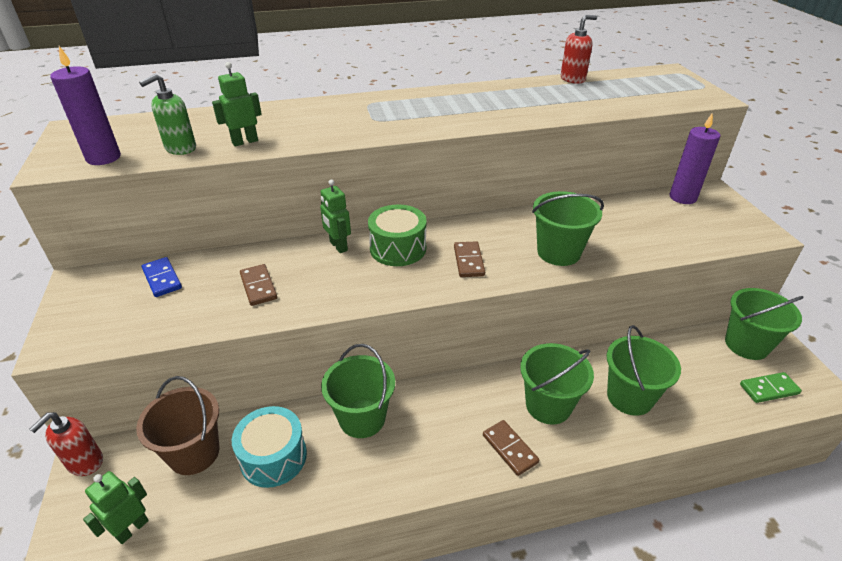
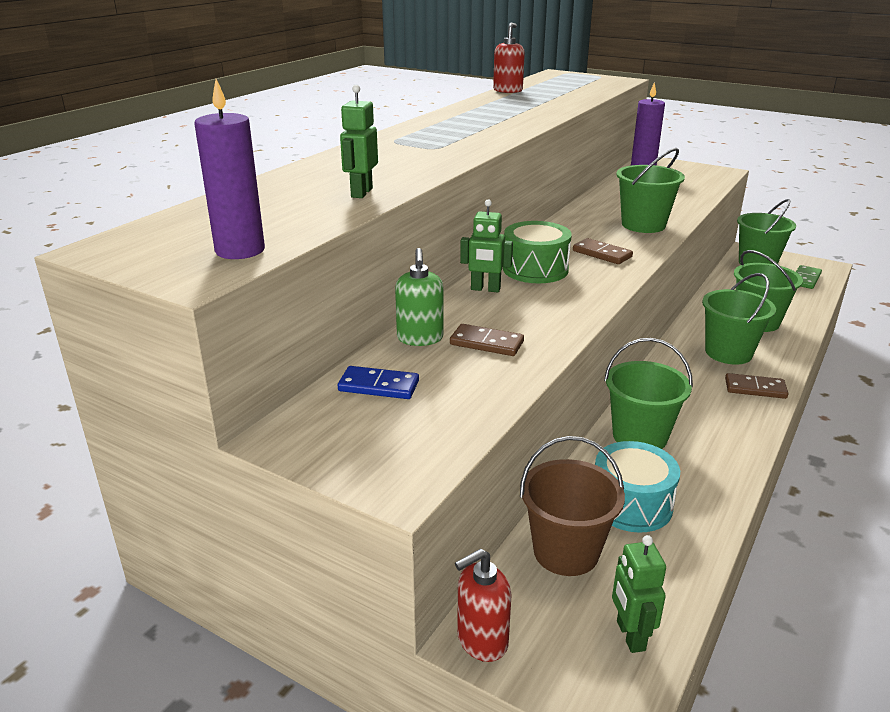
camera: 45 degrees left, 10 degrees down
red soap dispenser [30,412,103,476] -> red soap dispenser turned 75 degrees clockwise [455,549,512,662]
green soap dispenser [139,74,196,155] -> green soap dispenser moved to [395,248,444,346]

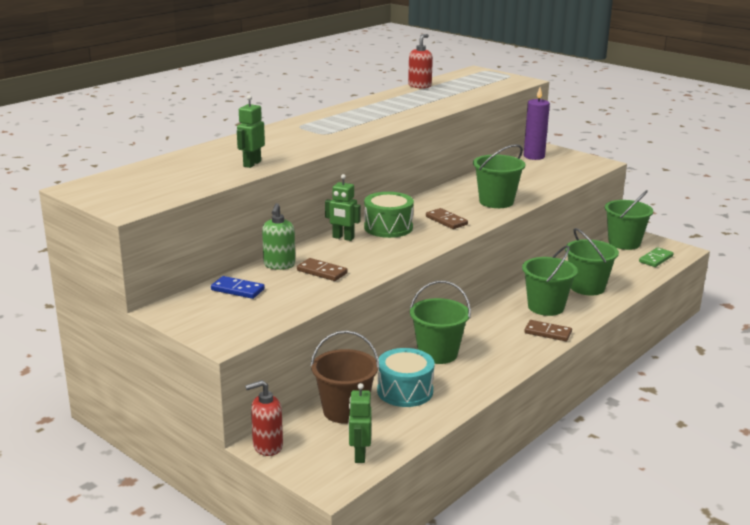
camera: 10 degrees right, 5 degrees down
purple candle [194,79,265,259] -> none

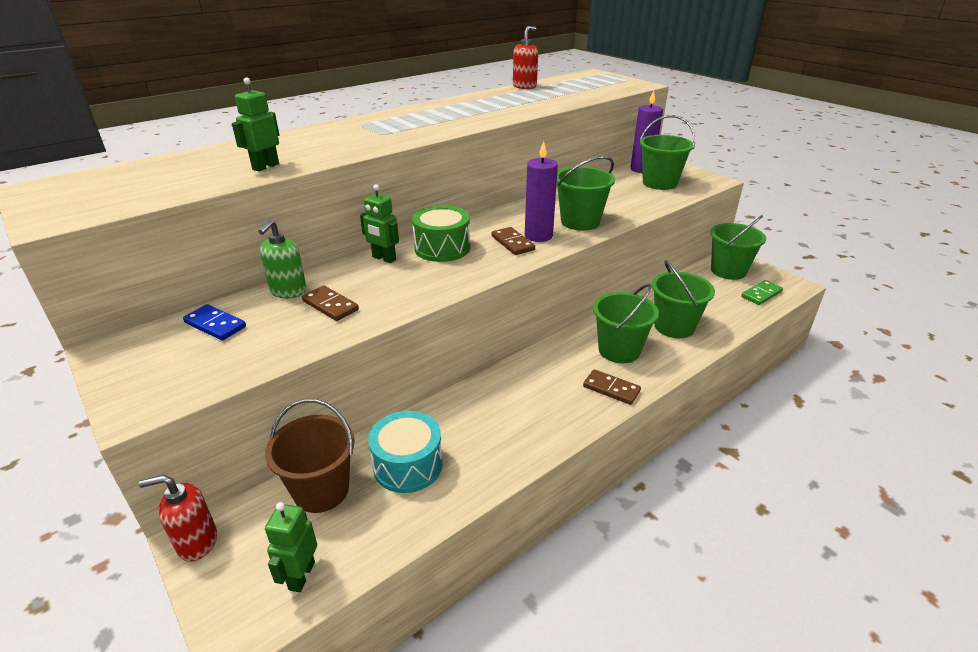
camera: 10 degrees right, 10 degrees up
green bucket [410,281,471,364] -> green bucket moved to [640,115,696,190]
none -> purple candle [525,141,558,242]

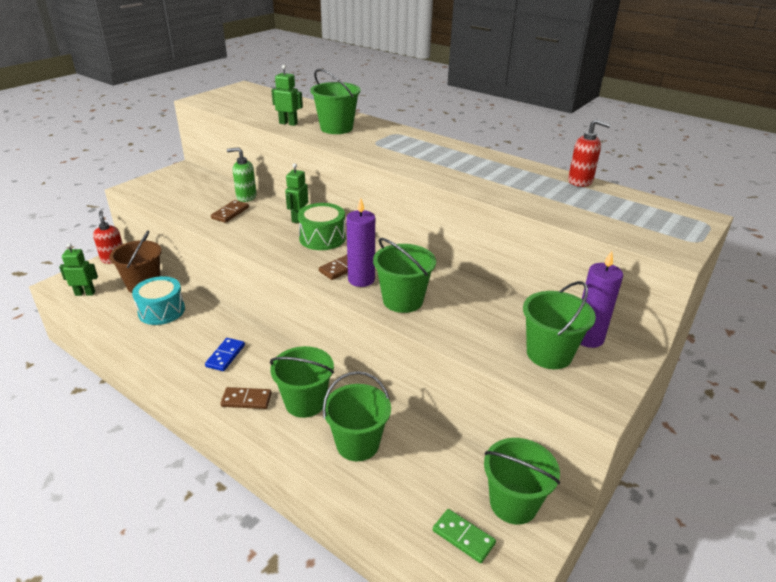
camera: 75 degrees right, 0 degrees up
blue domino [183,304,246,341] -> blue domino moved to [205,338,245,371]
brown domino [583,369,641,405] -> brown domino turned 75 degrees clockwise [220,387,272,409]
none -> green bucket [310,69,361,134]

